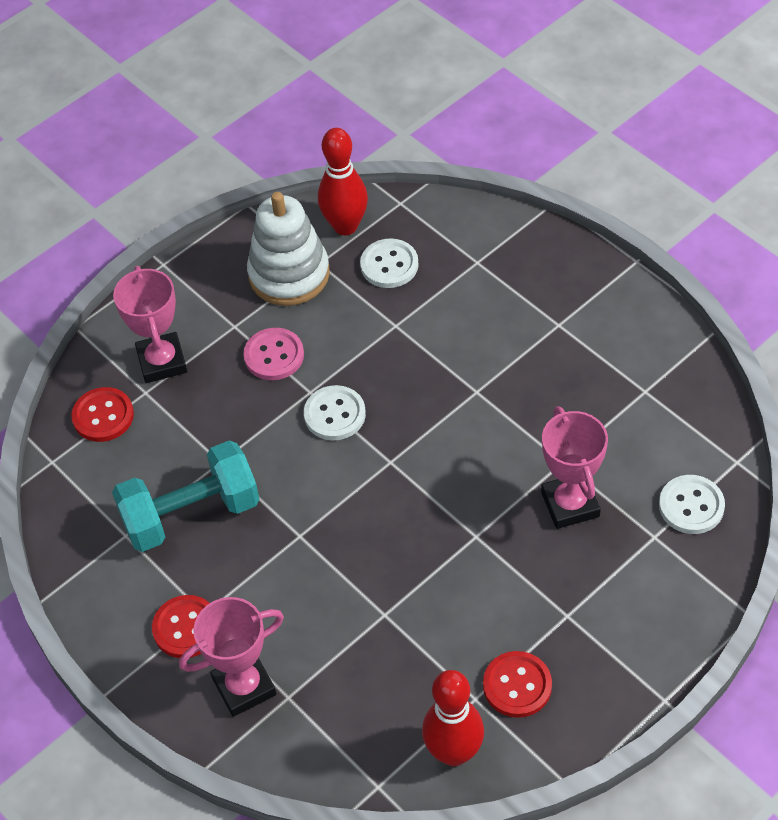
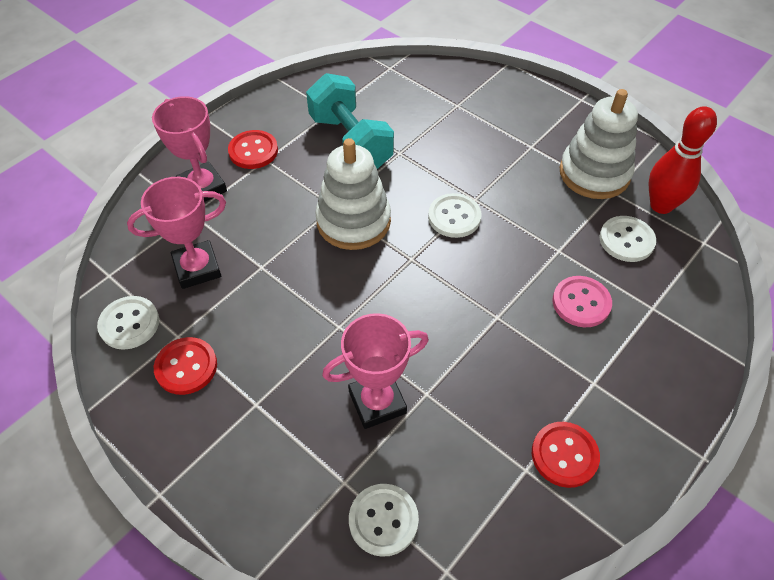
camera: 80 degrees right, 0 degrees up
red button [71,387,134,442] -> red button moved to [532,422,600,488]
pink trophy [113,266,187,383] -> pink trophy moved to [127,177,226,289]
pink button [244,328,304,380] -> pink button moved to [553,276,612,327]
red bowling pin [422,670,484,766] -> white button [97,296,159,350]
none -> white stacking toy [315,138,391,250]

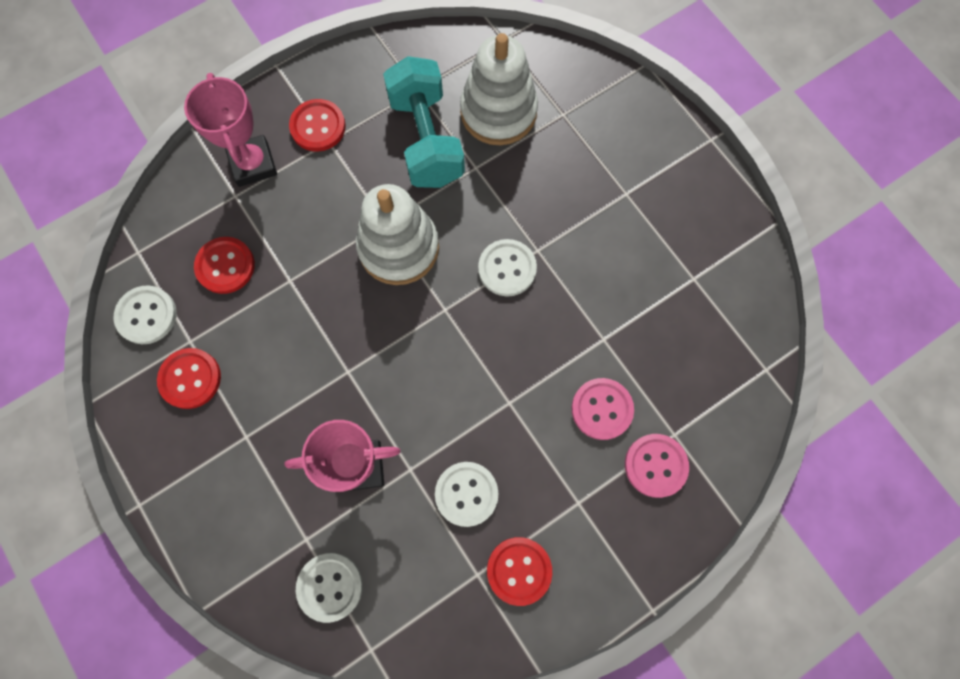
camera: 15 degrees right, 20 degrees up
pink trophy [127,177,226,289] -> red button [194,237,255,294]
white stacking toy [560,89,638,199] -> white stacking toy moved to [460,33,538,145]
white button [599,216,656,262] -> white button moved to [435,462,498,527]
red bowling pin [649,106,717,214] -> none
none -> pink button [625,434,689,498]

